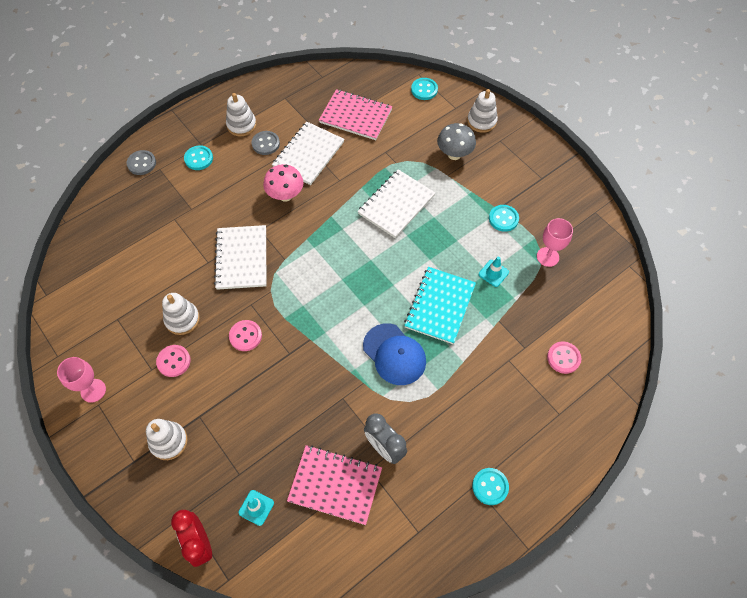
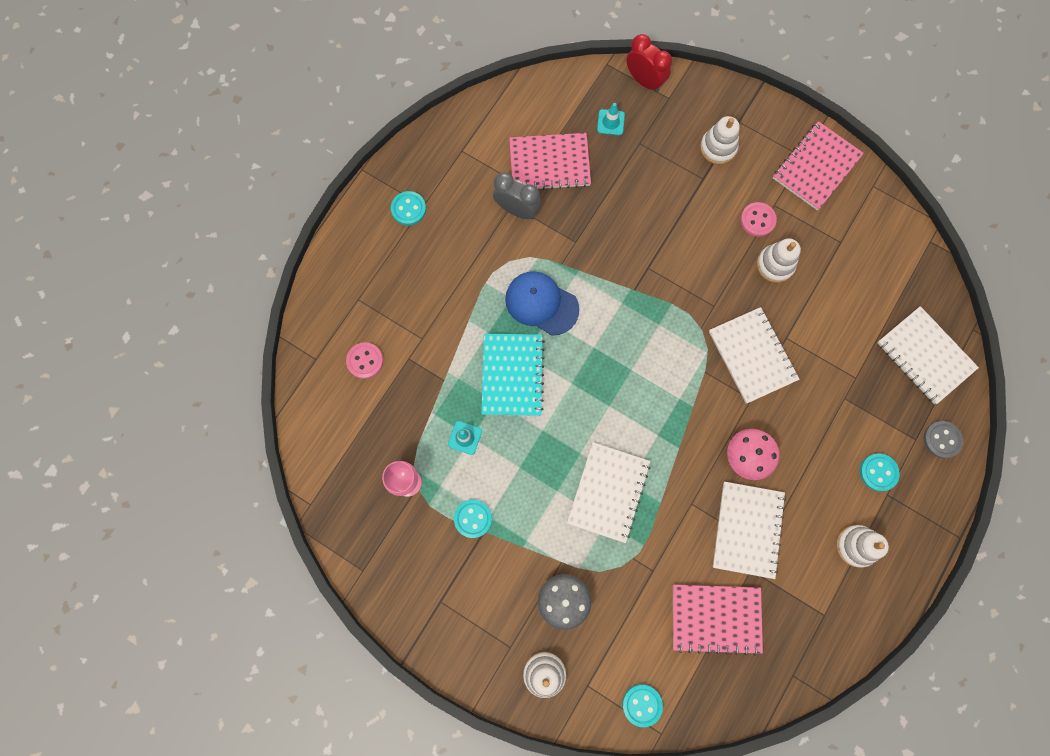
camera: 160 degrees right, 15 degrees up
pink goblet [57,357,106,403] -> pink notebook [773,121,864,210]
pink button [229,320,262,351] -> none
grey button [252,131,280,155] -> none
none -> white notebook [877,306,979,404]

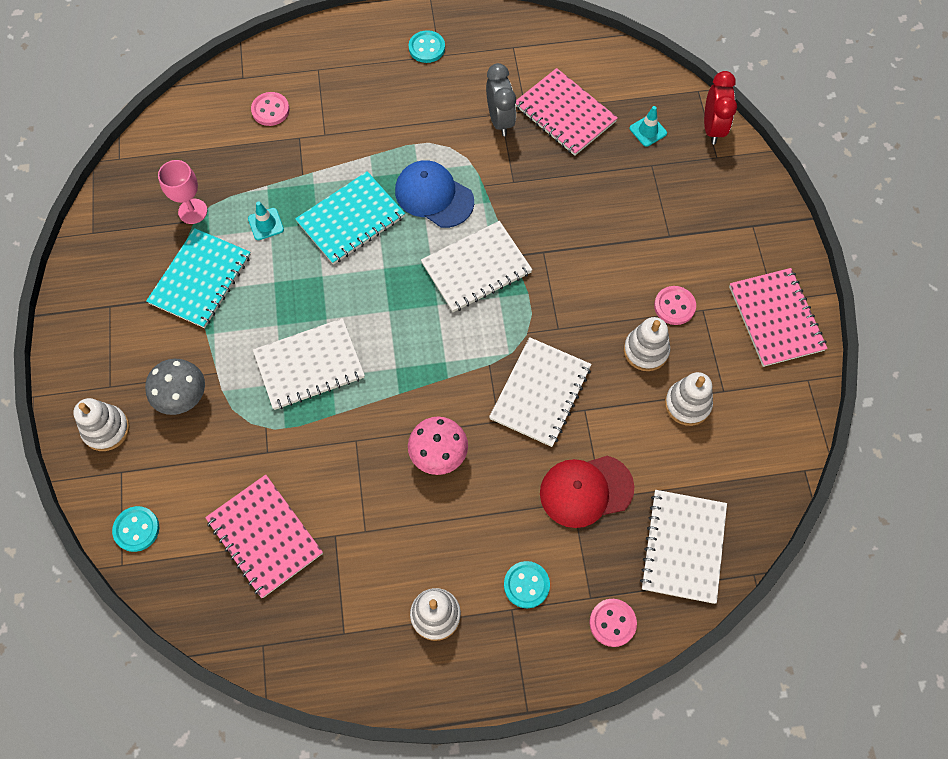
camera: 50 degrees right, 10 degrees down
turquoise button [454,500,492,538] -> turquoise notebook [146,228,251,328]
blue cap [505,271,579,336] -> blue cap turned 45 degrees counterclockwise [395,160,474,228]
white stacking toy [700,116,740,165] -> white stacking toy moved to [665,372,713,426]
white notebook [713,482,786,579] -> white notebook moved to [421,221,532,312]
pink notebook [773,121,864,210] -> pink notebook turned 75 degrees clockwise [729,268,828,367]
grey button [924,421,963,458] -> pink button [589,599,637,647]
none -> red cap [540,456,634,528]

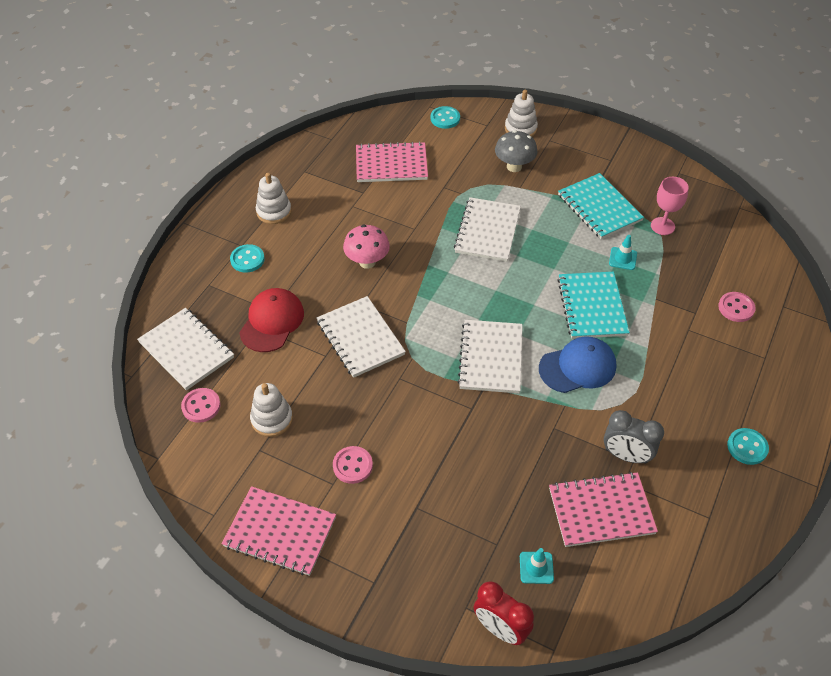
camera: 125 degrees right, 15 degrees down
pink button [589,599,637,647] -> pink button moved to [181,388,221,423]
white stacking toy [624,317,670,371] -> none

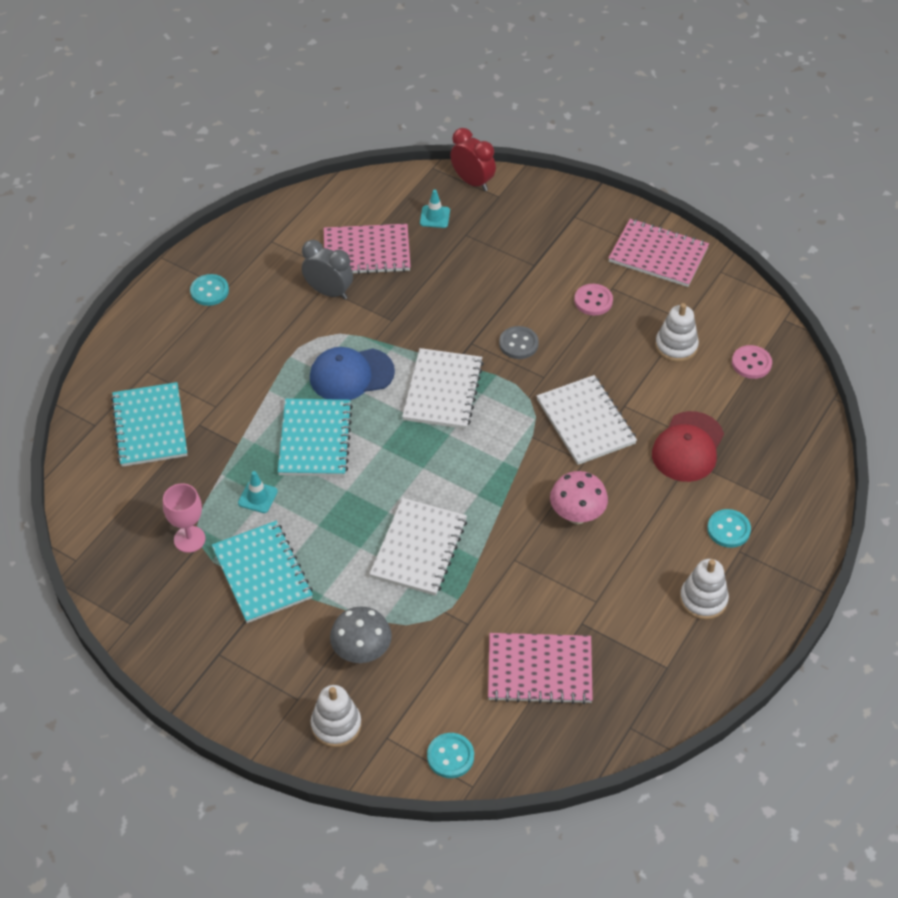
camera: 175 degrees left, 0 degrees up
white notebook [137,308,234,391] -> none
pink button [718,292,756,322] -> turquoise notebook [111,382,187,467]
none -> grey button [499,326,539,359]

